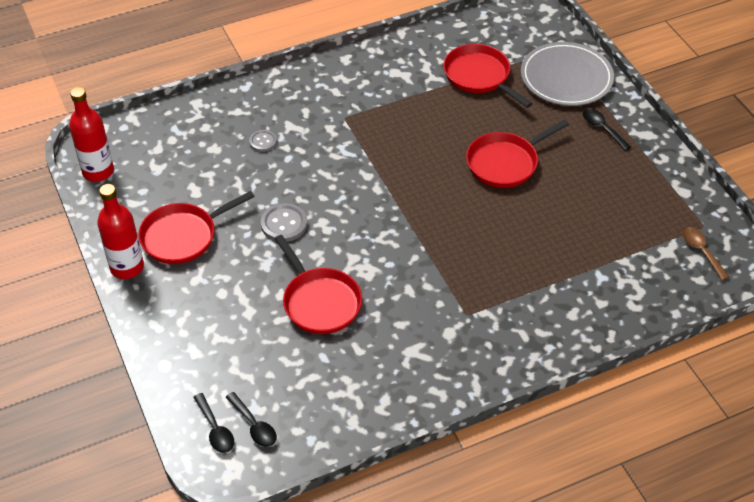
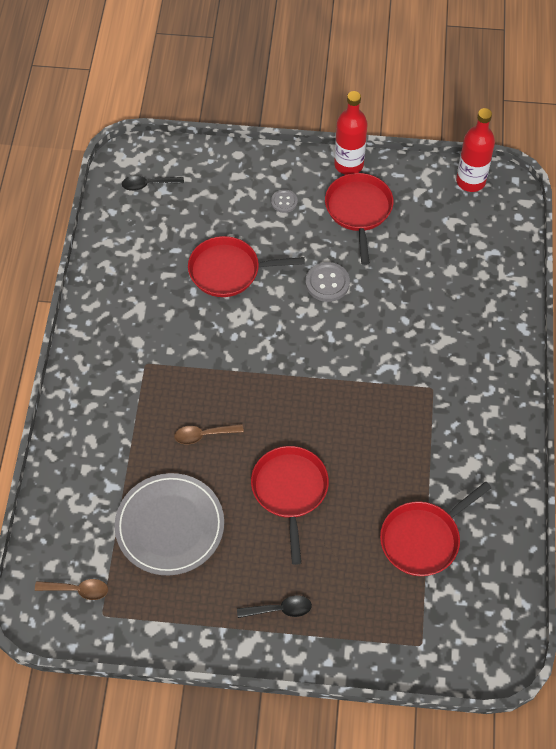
camera: 120 degrees right, 10 degrees up
black spoon [193,393,234,453] -> none
grey button [249,130,277,152] -> grey button moved to [271,189,298,213]
red pan [443,44,532,108] -> red pan turned 150 degrees clockwise [380,482,491,576]
grey plate [521,42,614,106] -> grey plate moved to [115,473,224,575]
none -> brown spoon [174,424,244,445]

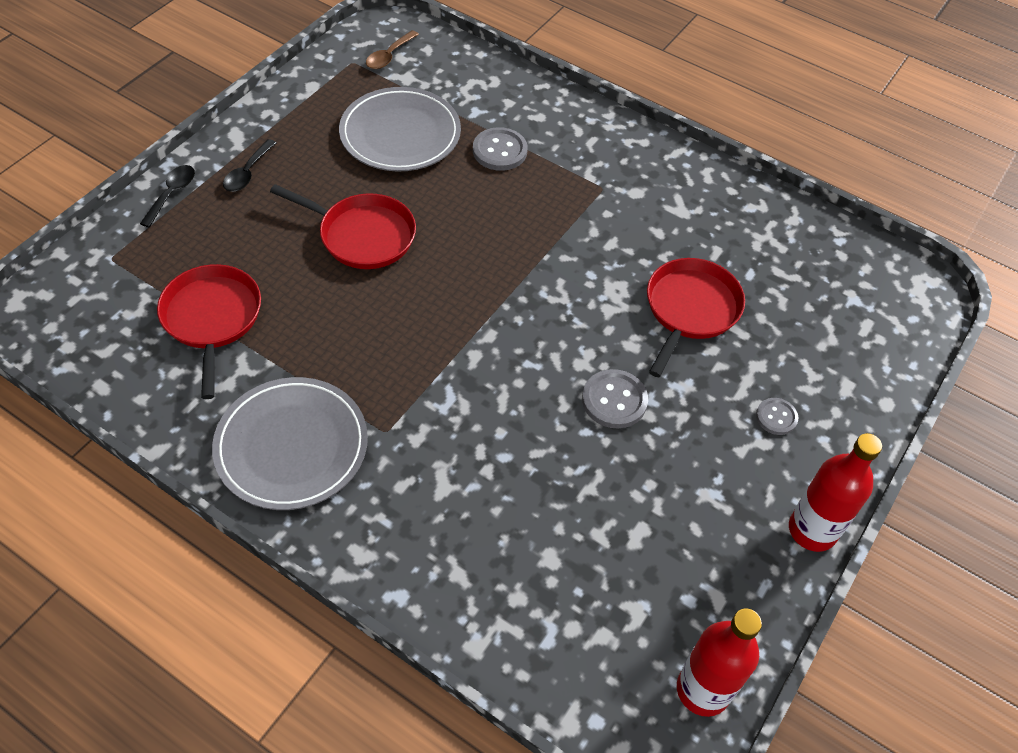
camera: 115 degrees right, 5 degrees down
black spoon [122,176,184,191] -> black spoon moved to [140,165,195,228]
brown spoon [174,424,244,445] -> none
red pan [325,173,393,265] -> none
none -> grey plate [212,377,368,510]
none -> grey button [473,127,528,171]

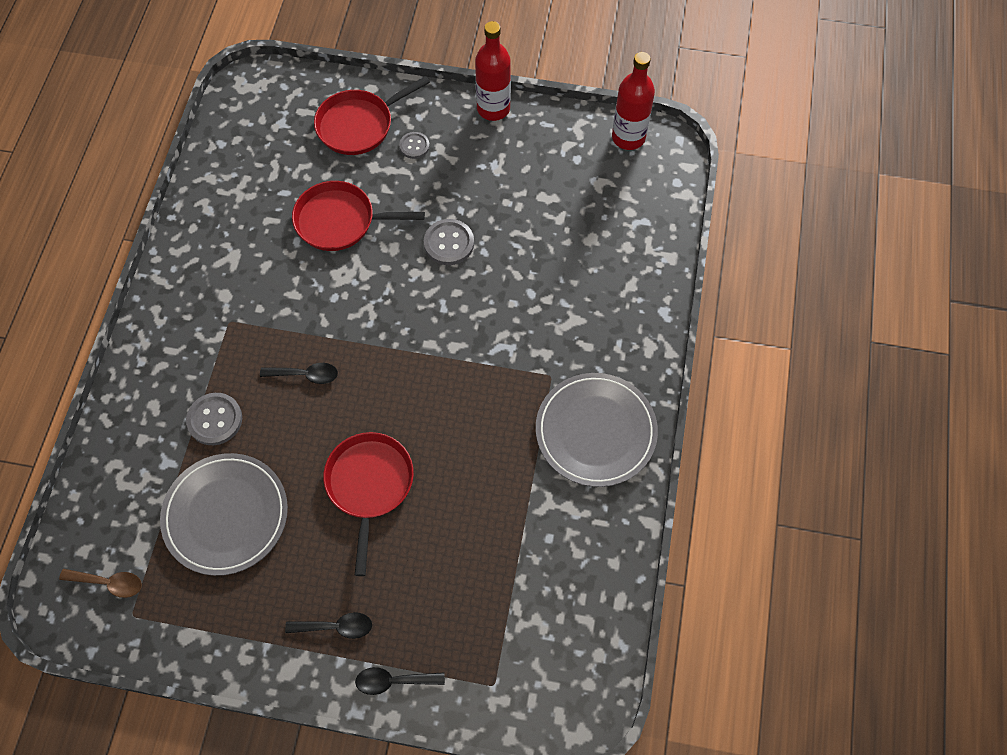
camera: 110 degrees left, 10 degrees up
red pan [157,264,261,399] -> red pan moved to [314,76,430,155]
none -> black spoon [260,363,338,384]

